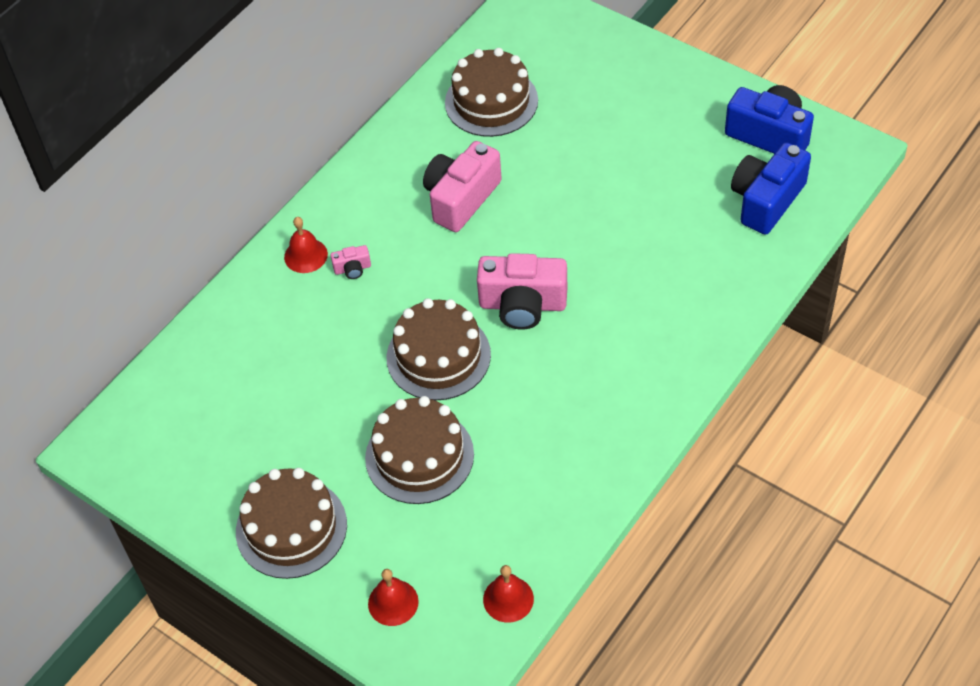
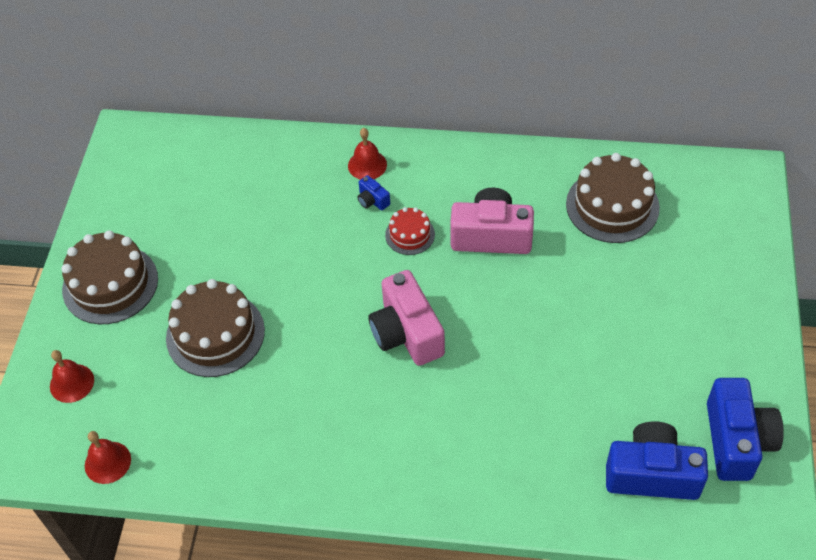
camera: 60 degrees right, 0 degrees up
pink camera [330,245,371,279] -> blue camera [357,175,390,211]
brown cake [387,298,491,400] -> none
none -> red cake [385,207,435,255]

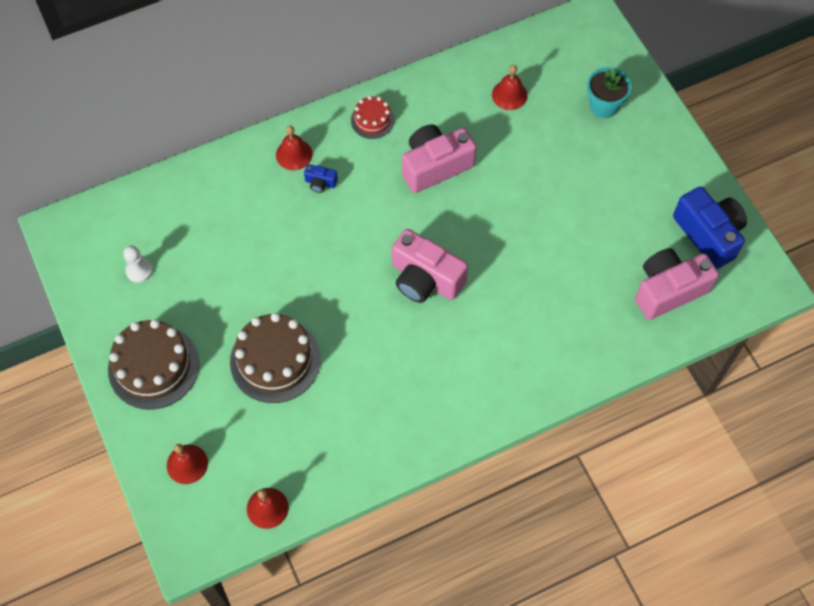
camera: 35 degrees left, 10 degrees up
red cake [385,207,435,255] -> red cake moved to [351,96,395,139]
brown cake [566,153,660,243] -> red bell [492,65,528,110]
blue camera [606,421,708,500] -> pink camera [635,248,719,320]
none -> white pawn [123,246,153,283]
none -> turquoise flower pot [587,67,632,118]

